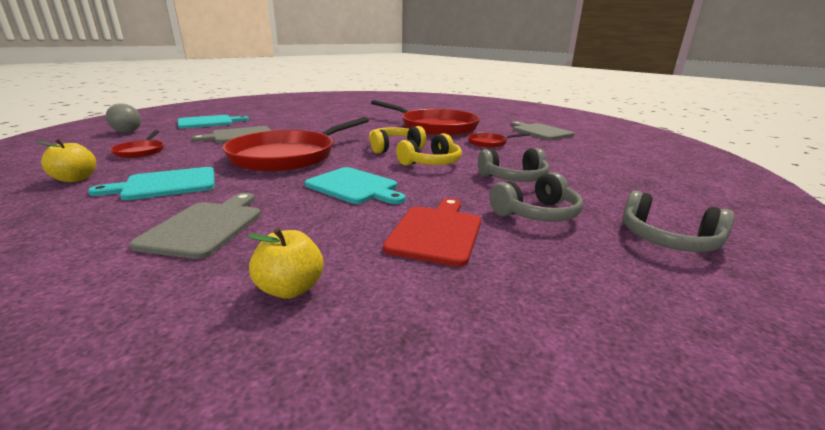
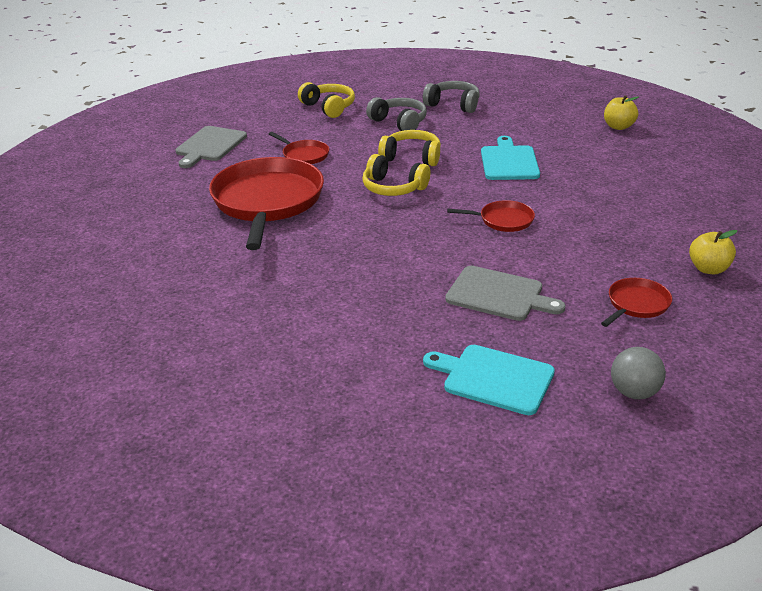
camera: 125 degrees left, 10 degrees up
turquoise cutting board [88,167,215,200] -> none
grey cutting board [130,193,261,259] -> none
red pan [223,117,369,172] -> red pan [447,200,535,232], size x0.45
red cutting board [383,198,481,267] -> none
grey headphones [622,191,734,252] -> none
none -> yellow headphones [298,82,355,118]

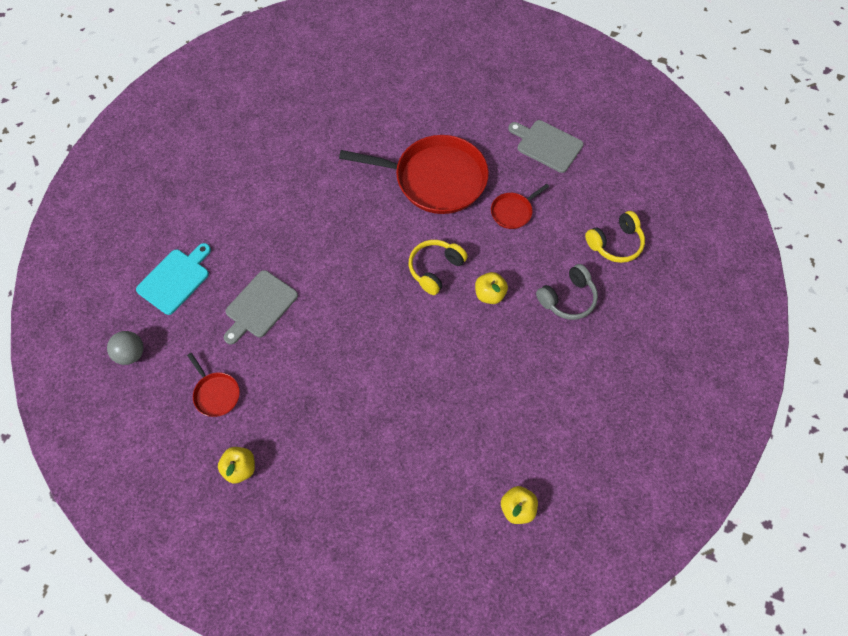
camera: 100 degrees right, 30 degrees up
yellow headphones [378,130,441,166] -> yellow apple [475,272,508,304]
grey headphones [423,81,480,113] -> none
red pan [447,200,535,232] -> none
turquoise cutting board [481,136,540,180] -> none

